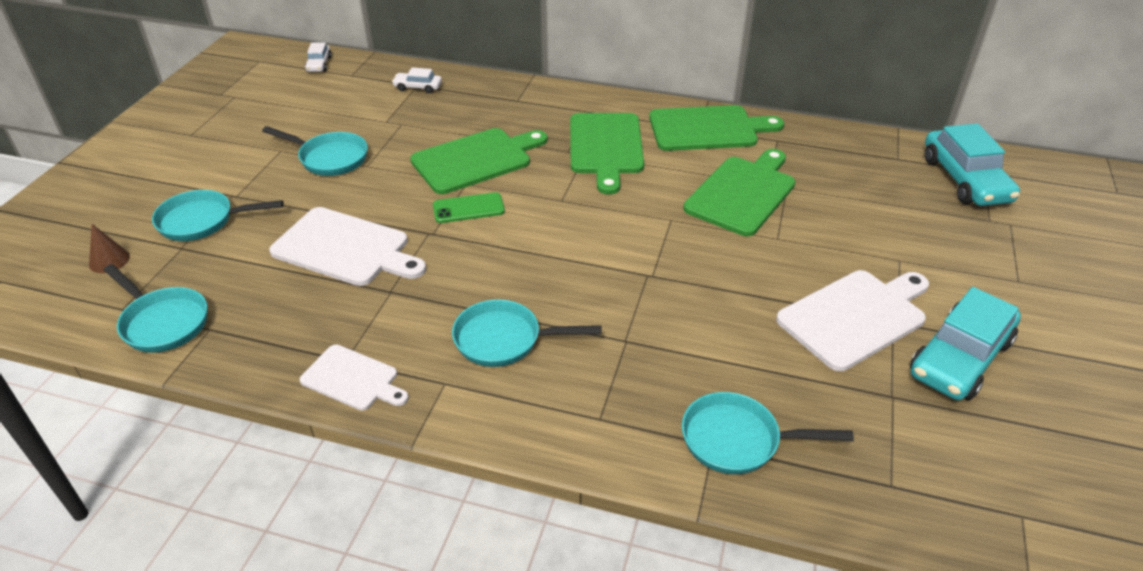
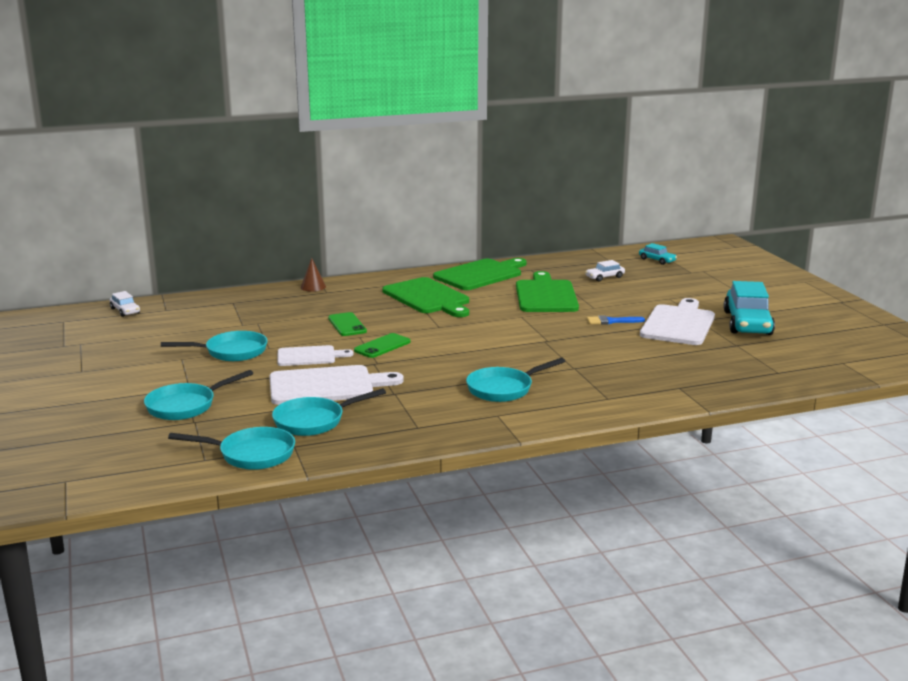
camera: 35 degrees left, 20 degrees down
brown cone [89,224,130,273] -> brown cone moved to [301,258,326,292]
white cutting board [300,344,408,411] -> white cutting board moved to [277,345,354,366]
white car [392,67,442,93] -> white car moved to [585,260,625,281]
green cutting board [410,128,548,194] -> green phone [328,312,367,336]
turquoise pan [682,392,854,474] -> turquoise pan moved to [272,388,386,436]
turquoise car [925,123,1020,206] -> turquoise car [639,243,677,265], size x0.48
none -> blue brush [587,315,645,325]

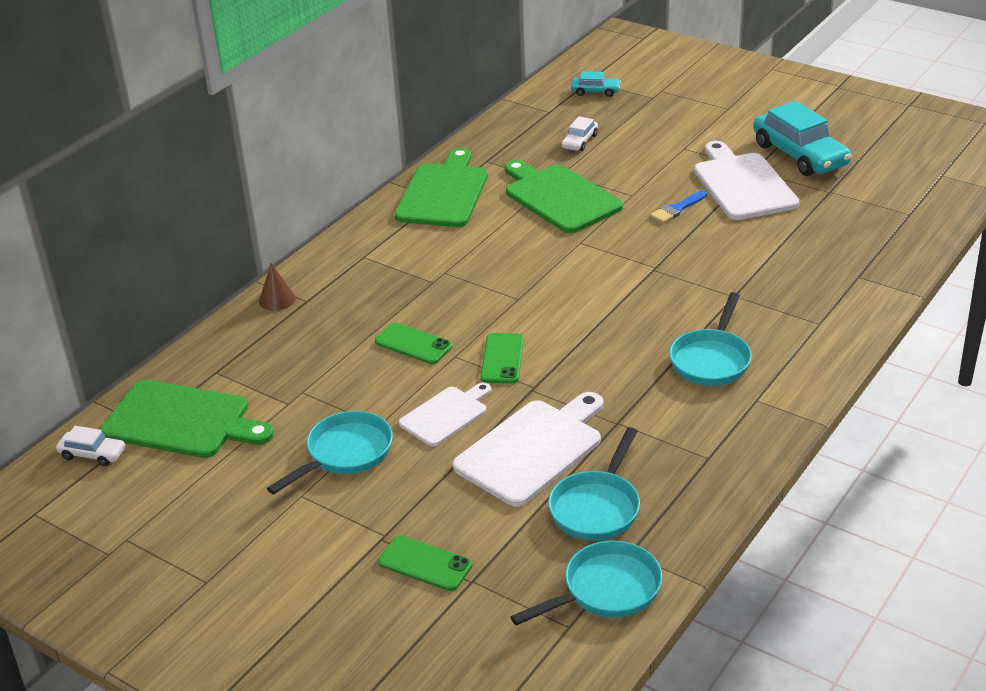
camera: 35 degrees left, 15 degrees up
turquoise pan [144,370,253,420] -> green phone [378,536,473,591]
green cutting board [382,277,469,317] -> green cutting board moved to [100,380,274,458]

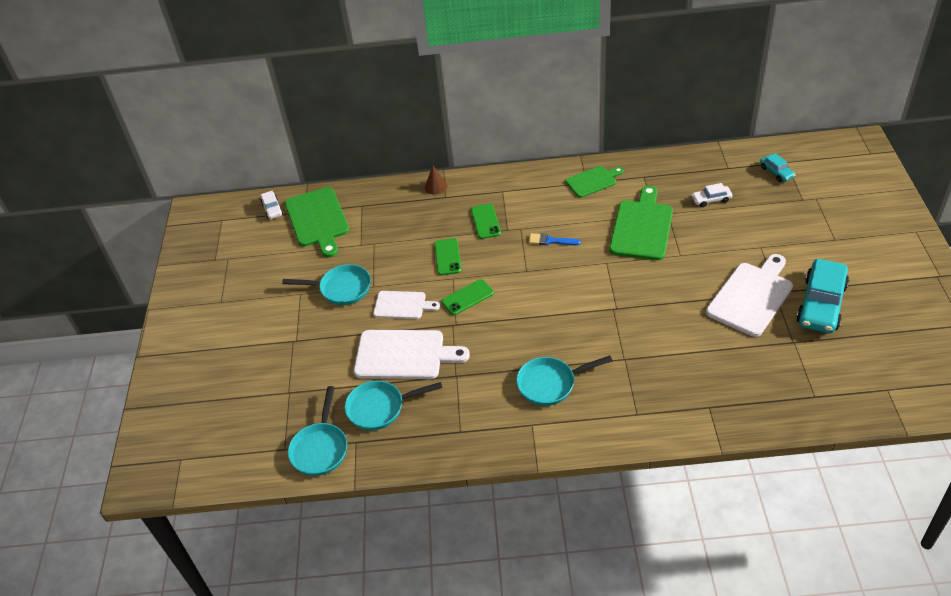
camera: 55 degrees right, 10 degrees up
green phone [378,536,473,591] -> green phone moved to [471,204,501,239]
green cutting board [395,148,488,227] -> green cutting board [566,166,623,198], size x0.60
turquoise pan [511,541,662,626] -> turquoise pan turned 75 degrees clockwise [288,386,347,476]
blue brush [650,190,707,223] -> blue brush moved to [529,233,581,245]

